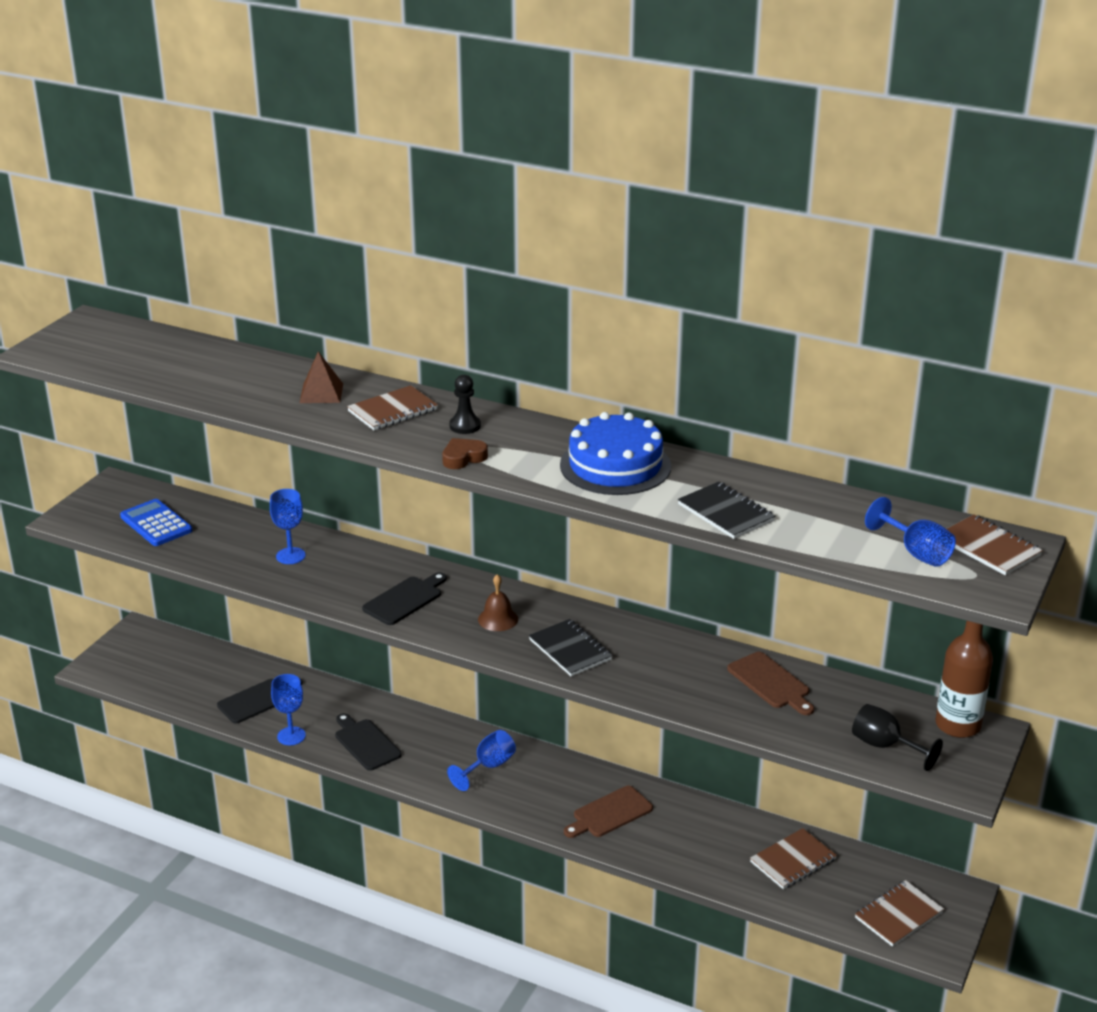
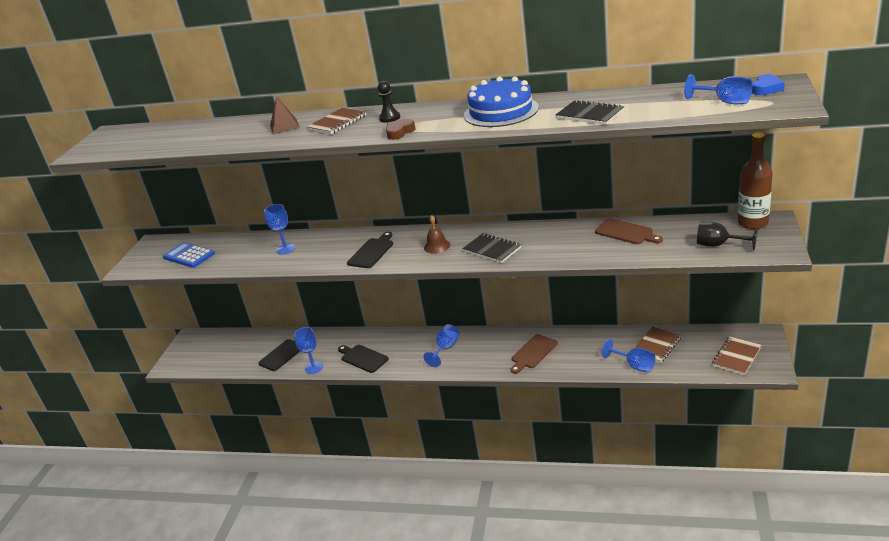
camera: 10 degrees left, 0 degrees up
brown notebook [947,515,1043,575] -> blue heart [752,74,785,95]
none -> blue goblet [602,339,656,372]

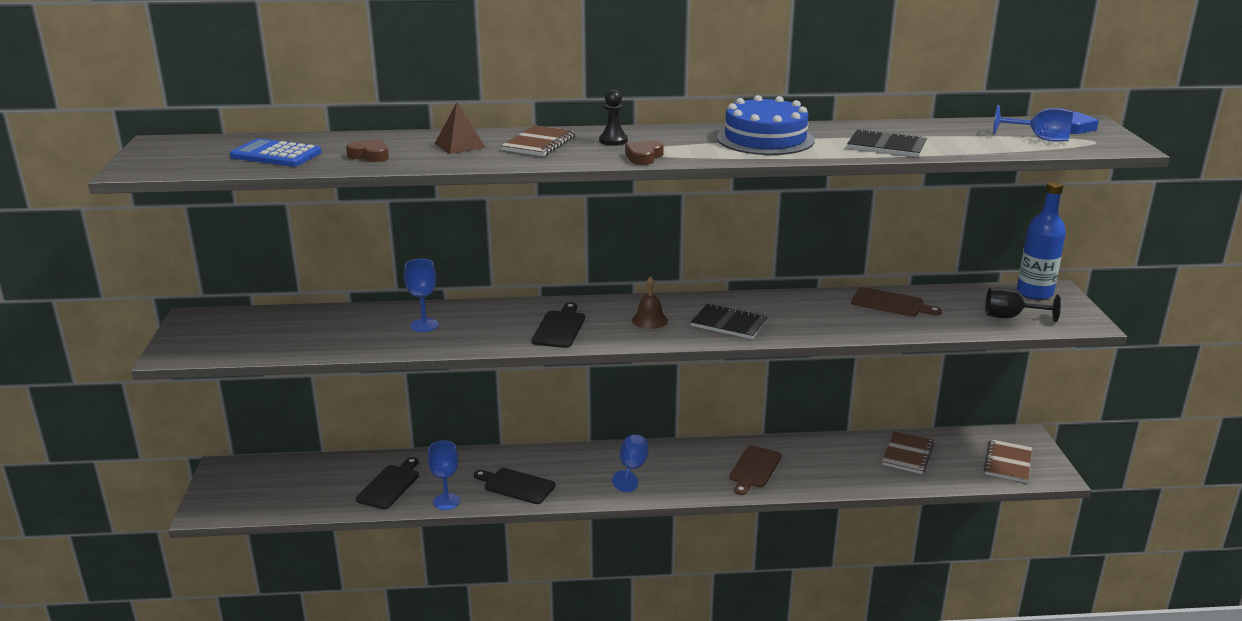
camera: 20 degrees left, 5 degrees down
blue calculator [163,242,215,268] -> blue calculator moved to [230,138,322,167]
blue goblet [602,339,656,372] -> none
brown bottle [738,132,773,229] -> blue bottle [1017,182,1066,300]
none -> brown heart [346,139,389,162]

